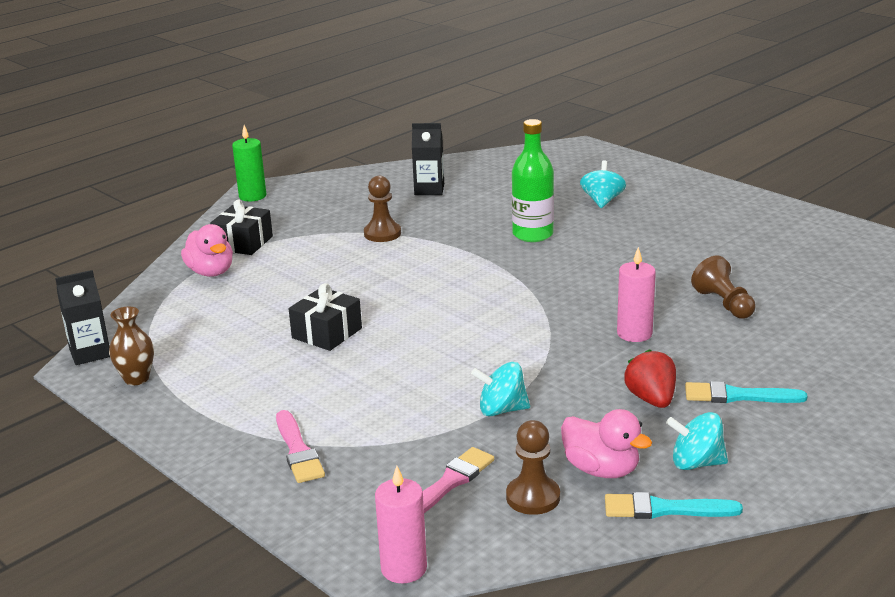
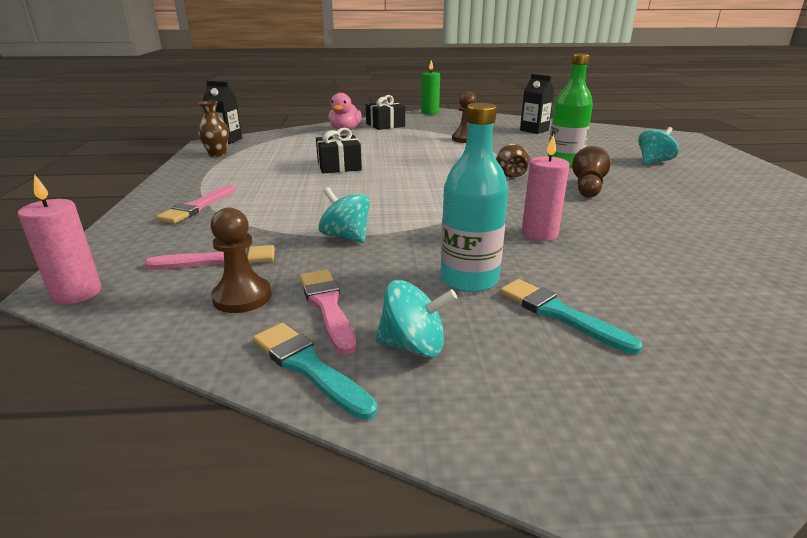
camera: 40 degrees right, 0 degrees up
pink duck [561,409,652,478] -> pink brush [299,270,356,355]
red strawberry [624,349,676,408] -> turquoise bottle [440,103,508,292]
turquoise spinning top [666,412,728,470] -> turquoise spinning top turned 135 degrees clockwise [375,280,457,357]
brown pawn [691,256,756,319] -> brown pawn moved to [572,146,610,198]
none -> brown vase [496,144,529,177]

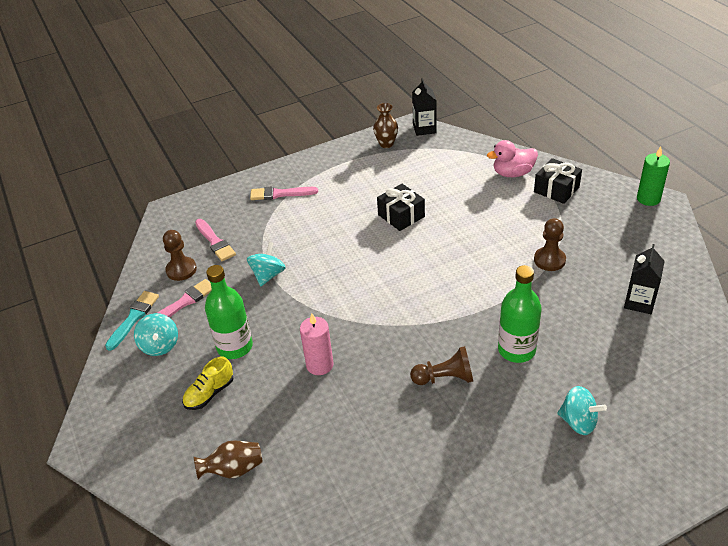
camera: 70 degrees right, 15 degrees up
pink candle [18,174,101,305] -> none
turquoise bottle [440,103,508,292] -> green bottle [205,265,253,359]
brown vase [496,144,529,177] -> brown vase moved to [194,440,262,479]
turquoise brush [499,279,643,354] -> yellow shoe [182,357,233,410]

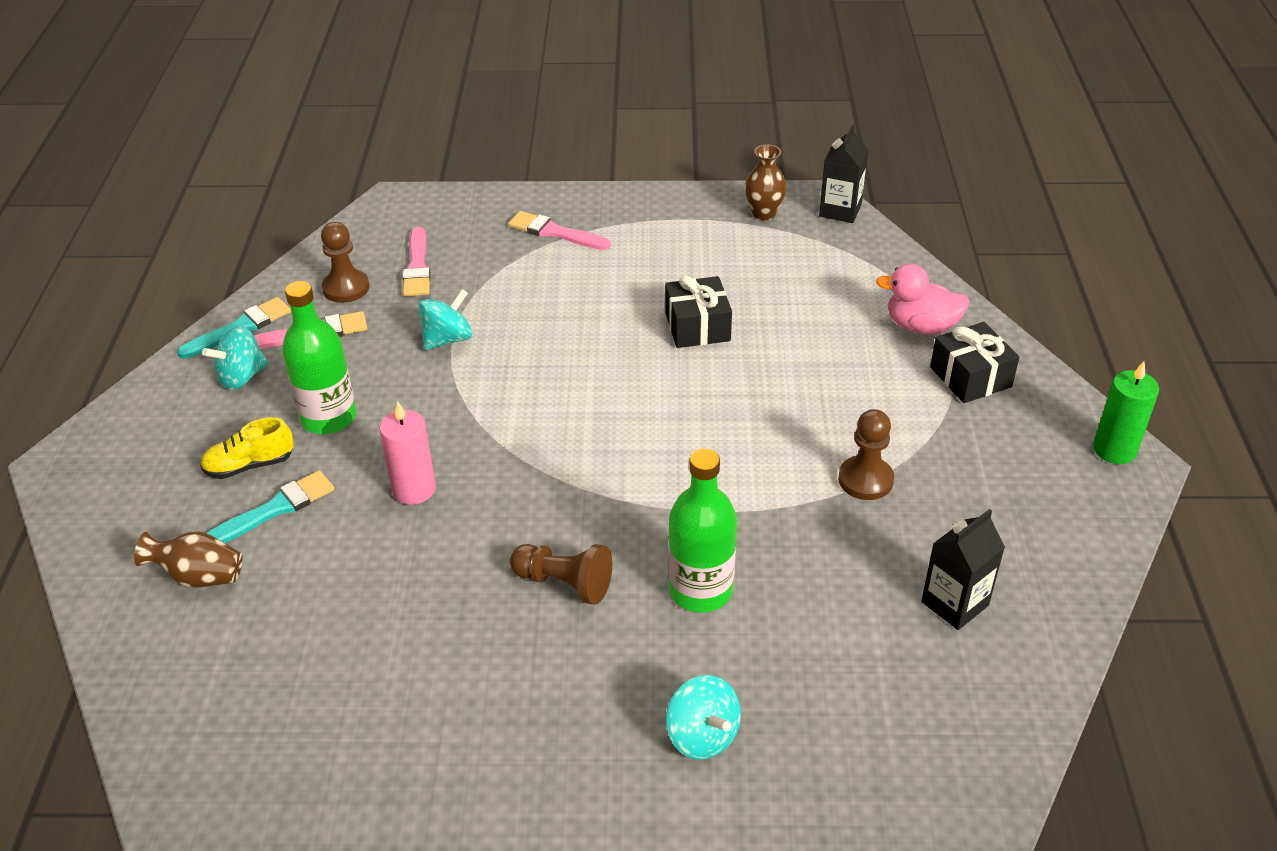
camera: 25 degrees right, 0 degrees up
turquoise spinning top [134,313,178,356] -> turquoise spinning top turned 45 degrees clockwise [202,326,269,389]
none -> turquoise brush [206,470,334,543]

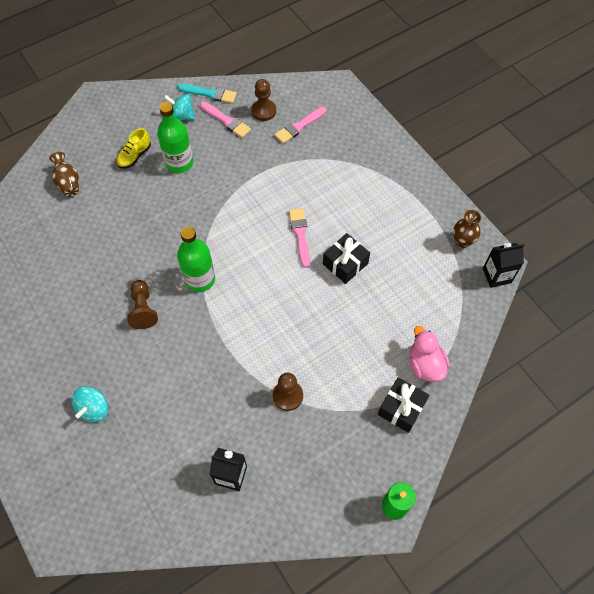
camera: 55 degrees right, 20 degrees up
yellow shoe [200,417,294,479] -> yellow shoe turned 90 degrees counterclockwise [116,128,151,169]
turquoise brush [206,470,334,543] -> none
pink candle [379,401,436,505] -> none
turquoise spinning top [419,289,472,350] -> none
pink brush [508,211,611,250] -> pink brush moved to [289,208,310,268]
green bottle [668,449,737,612] -> green bottle moved to [177,227,215,292]

